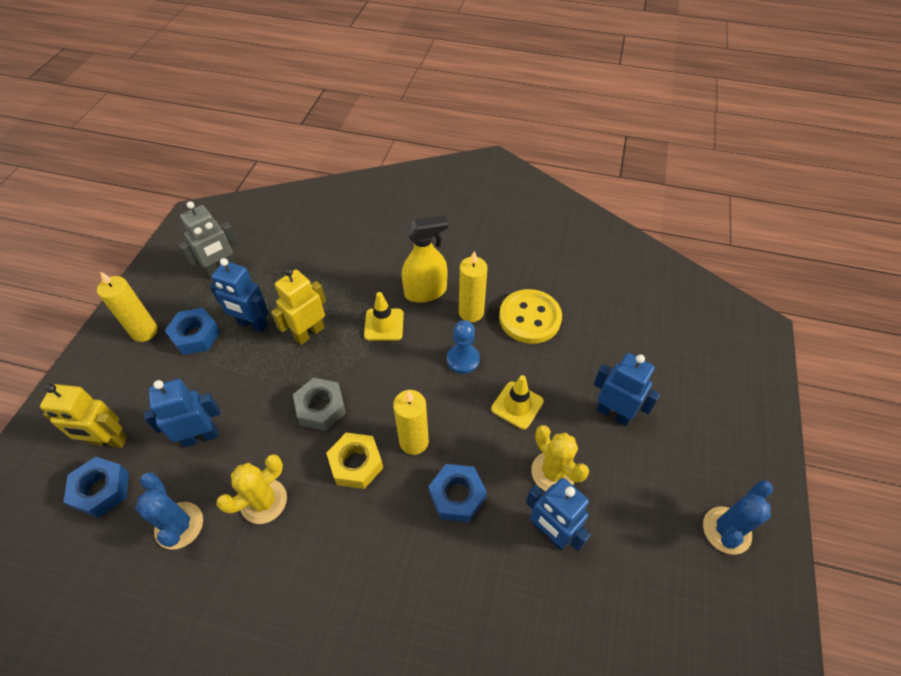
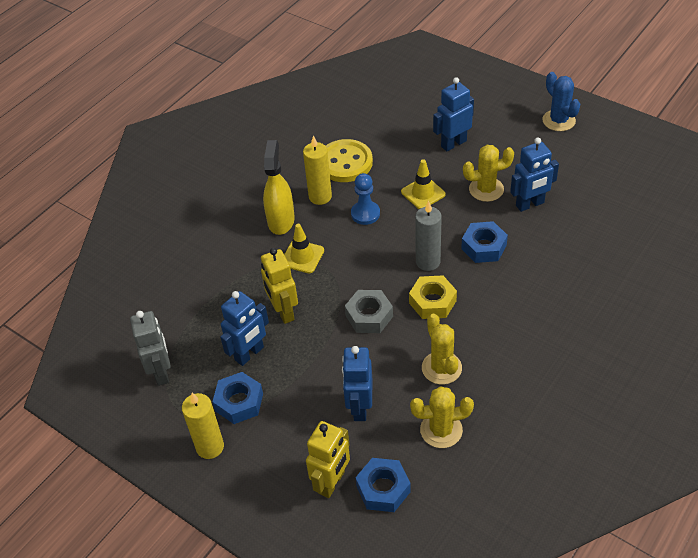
camera: 65 degrees left, 5 degrees down
blue cactus [135,472,203,550] -> yellow cactus [410,386,474,448]
yellow candle [393,390,429,455] -> grey candle [415,201,442,271]

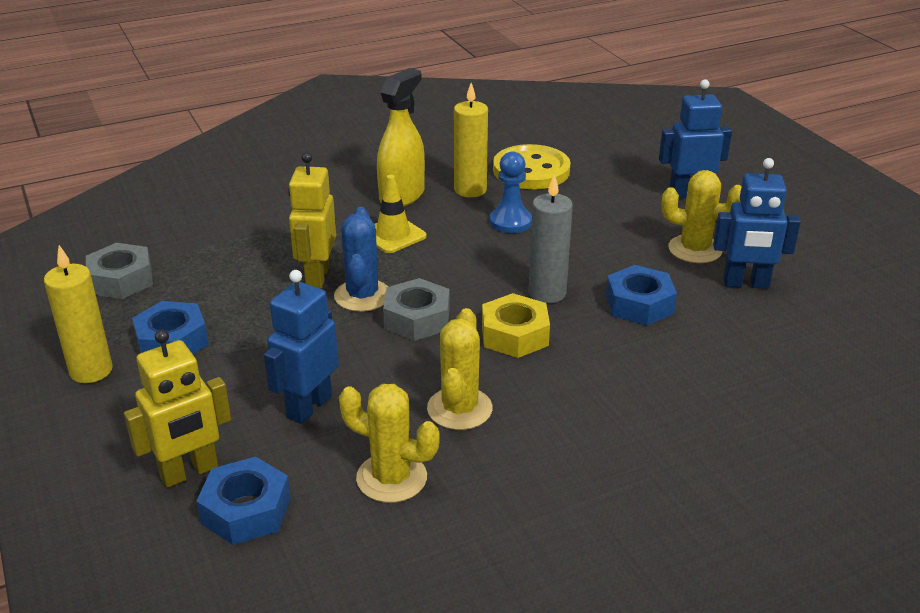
camera: 25 degrees right, 15 degrees down
grey robot [130,311,171,386] -> grey nut [86,243,153,299]
blue robot [220,291,269,366] -> none
yellow traffic cone [401,159,445,209] -> none
blue cactus [543,72,580,131] -> blue cactus moved to [334,207,388,312]

